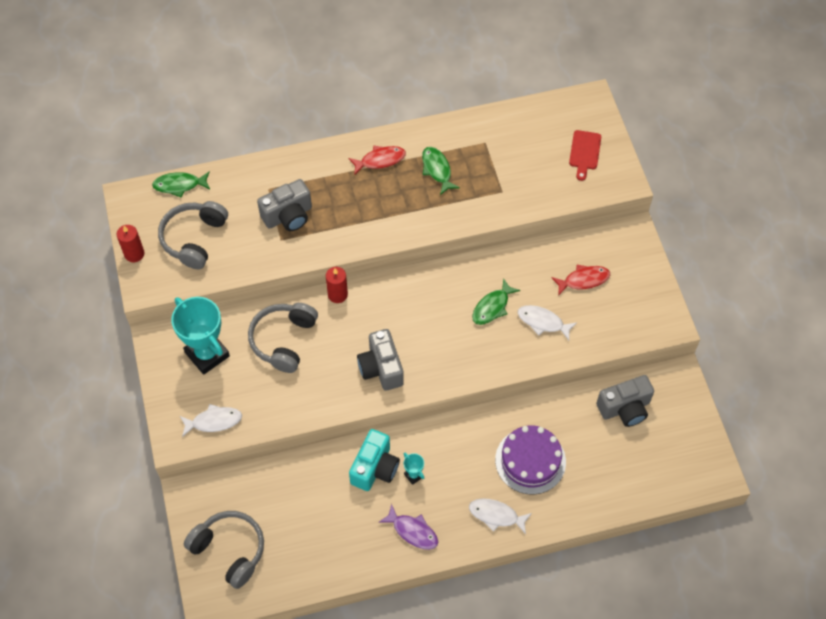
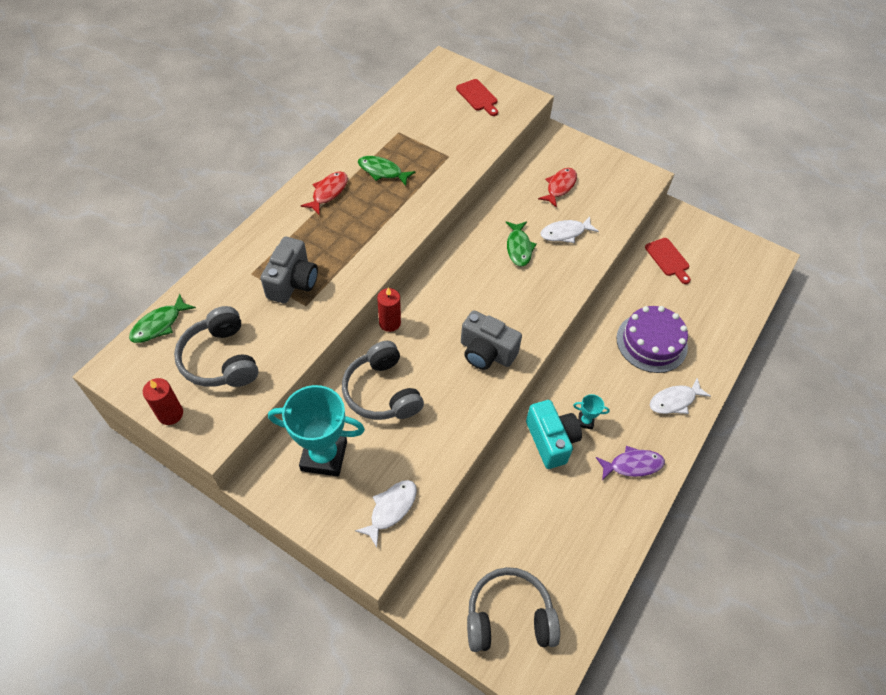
camera: 45 degrees left, 5 degrees down
grey camera [596,375,654,427] -> red cutting board [645,238,691,284]

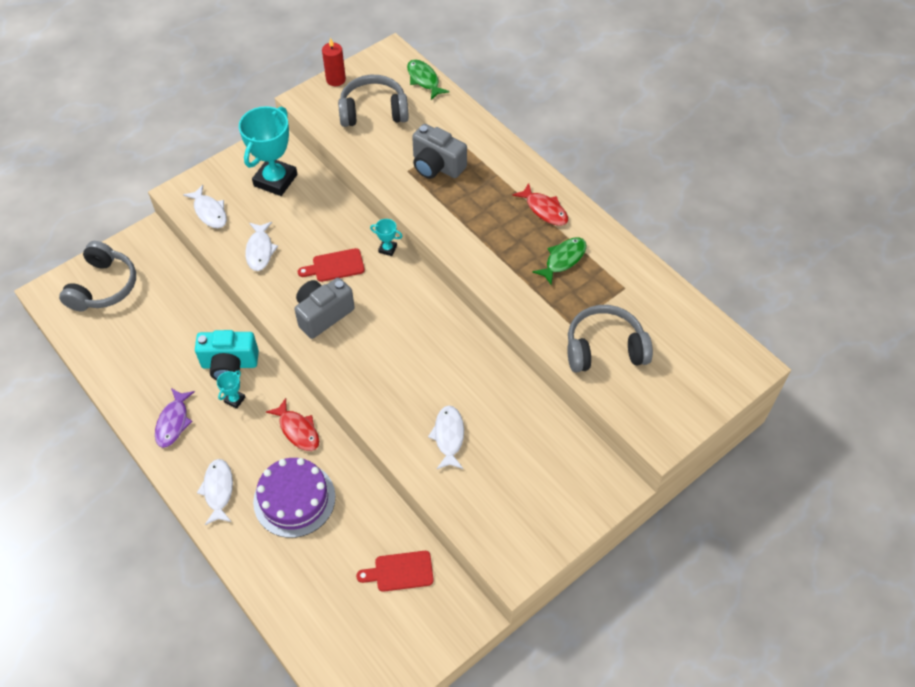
camera: 110 degrees right, 0 degrees up
grey headphones [342,341,424,420] -> grey headphones moved to [567,305,653,372]
red candle [377,287,401,332] -> turquoise trophy [370,219,402,256]
red cutting board [456,79,498,116] -> red cutting board moved to [298,248,365,282]
green fish [505,221,537,267] -> none
red fish [538,168,577,208] -> red fish moved to [266,398,319,451]
none -> white fish [245,222,278,271]

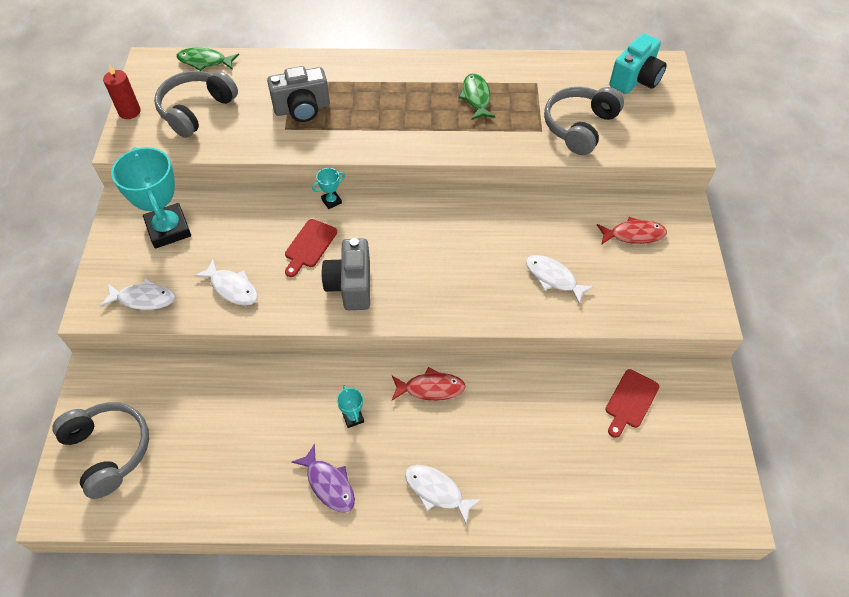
camera: 50 degrees left, 0 degrees up
turquoise camera [195,330,259,380] -> turquoise camera moved to [609,33,667,94]
purple cake [253,458,336,538] -> none
red fish [512,183,568,226] -> red fish moved to [597,217,667,245]

